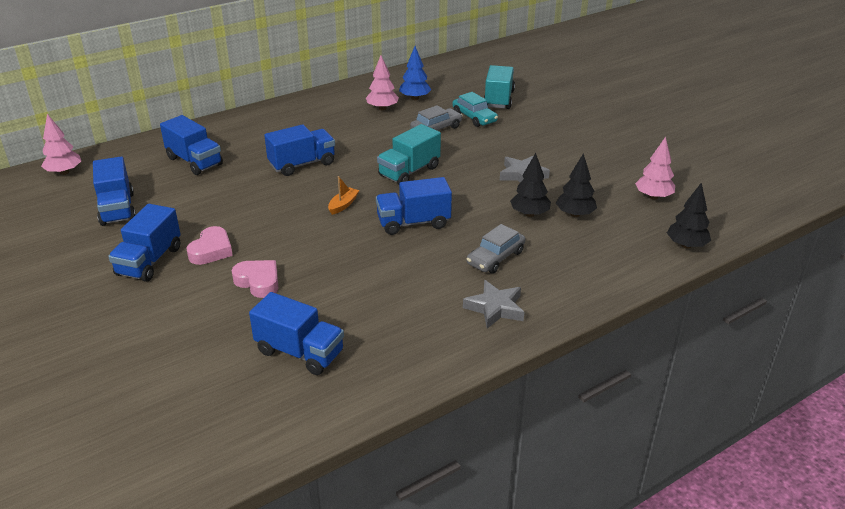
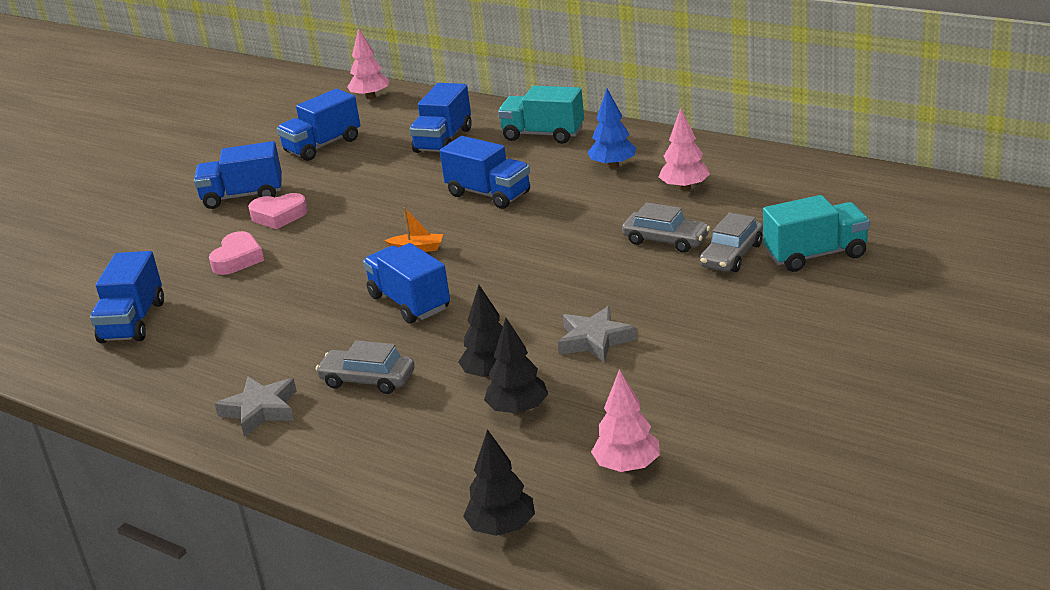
camera: 70 degrees right, 5 degrees down
turquoise truck [377,124,441,184] -> turquoise truck moved to [498,86,584,144]
blue tree [399,46,431,100] -> blue tree moved to [588,89,636,169]
turquoise car [452,92,498,127] -> grey car [700,212,763,272]

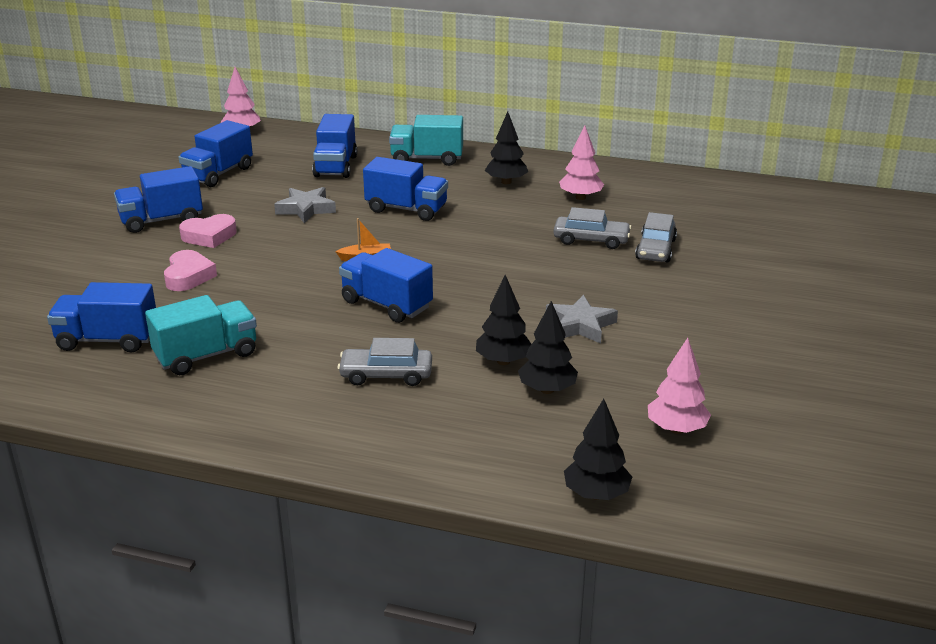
camera: 20 degrees left, 0 degrees up
blue truck [90,251,164,343] -> blue truck turned 105 degrees clockwise [47,282,156,353]
grey star [215,377,297,437] -> grey star moved to [274,187,336,223]
blue tree [588,89,636,169] -> black tree [485,111,528,184]
turquoise truck [763,195,870,272] -> turquoise truck moved to [145,295,257,375]

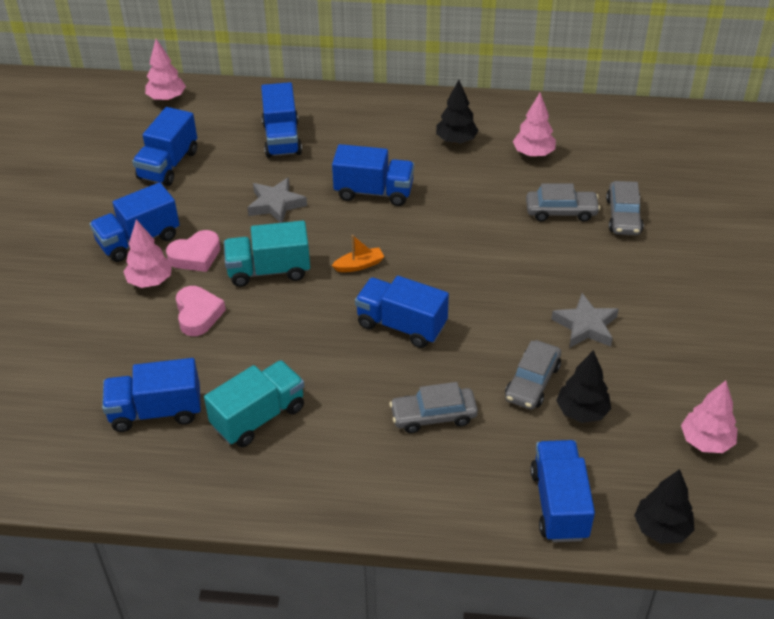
camera: 10 degrees left, 15 degrees up
turquoise truck [389,115,463,166] -> turquoise truck moved to [224,221,310,287]
black tree [476,275,531,365] -> grey car [505,340,561,410]
none -> pink tree [123,219,172,288]
none -> blue truck [530,440,595,542]

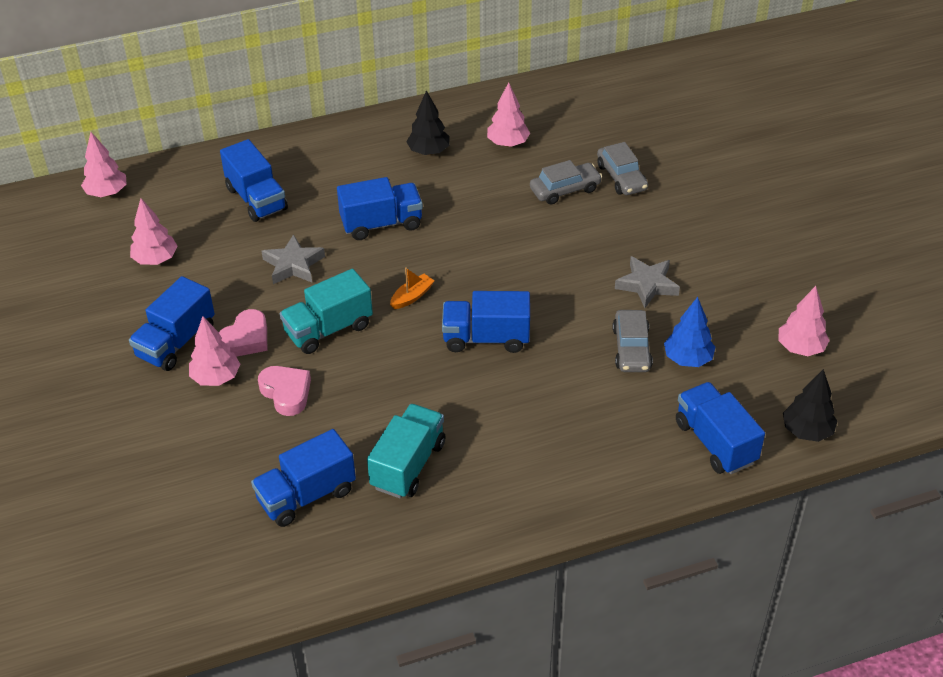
camera: 25 degrees left, 0 degrees up
blue truck [132,107,197,186] -> pink tree [130,198,178,265]
grey car [390,382,478,433] -> none
black tree [556,350,611,423] -> blue tree [664,297,715,367]

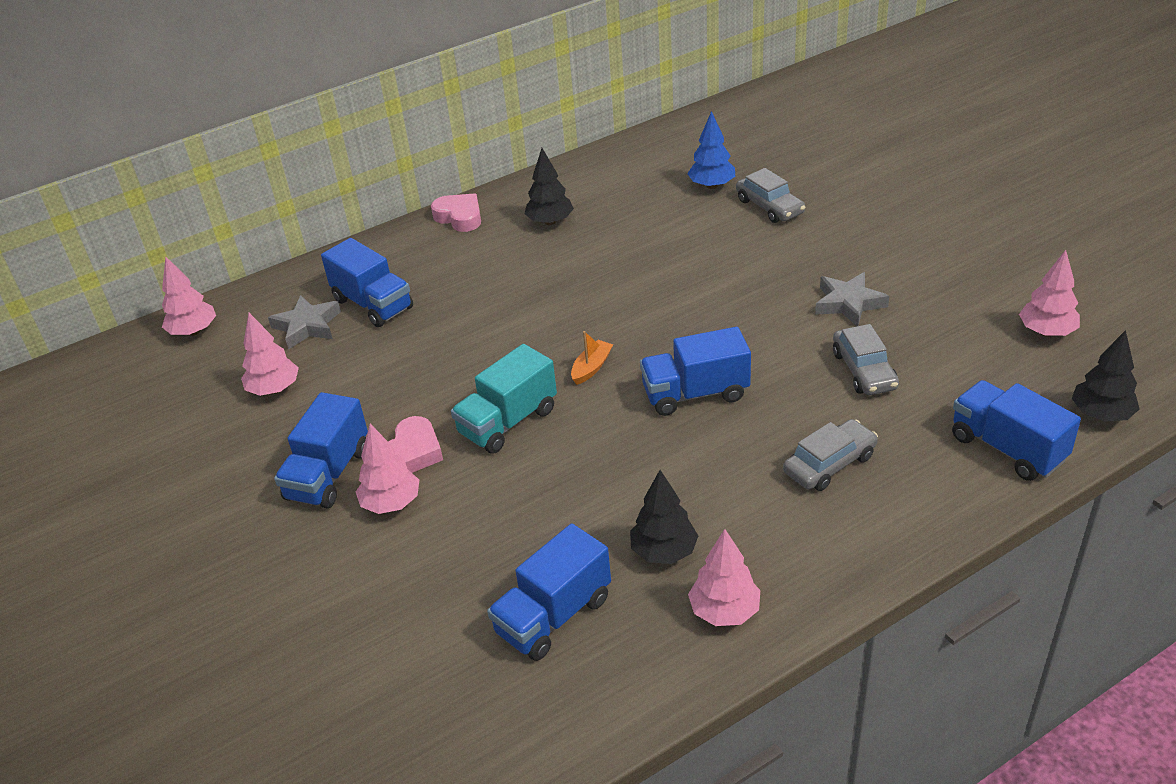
camera: 10 degrees left, 5 degrees down
pink heart [258,366,311,416] -> pink heart moved to [431,193,481,232]
grey star [262,234,325,284] -> grey star moved to [268,295,341,349]
blue truck [337,177,423,240] -> none
turquoise truck [367,404,446,498] -> black tree [630,470,698,564]
pink tree [487,82,530,147] -> pink tree moved to [688,529,760,626]
grey car [530,160,602,204] -> grey car moved to [783,419,878,491]
blue tree [664,297,715,367] -> blue tree moved to [687,111,735,189]

